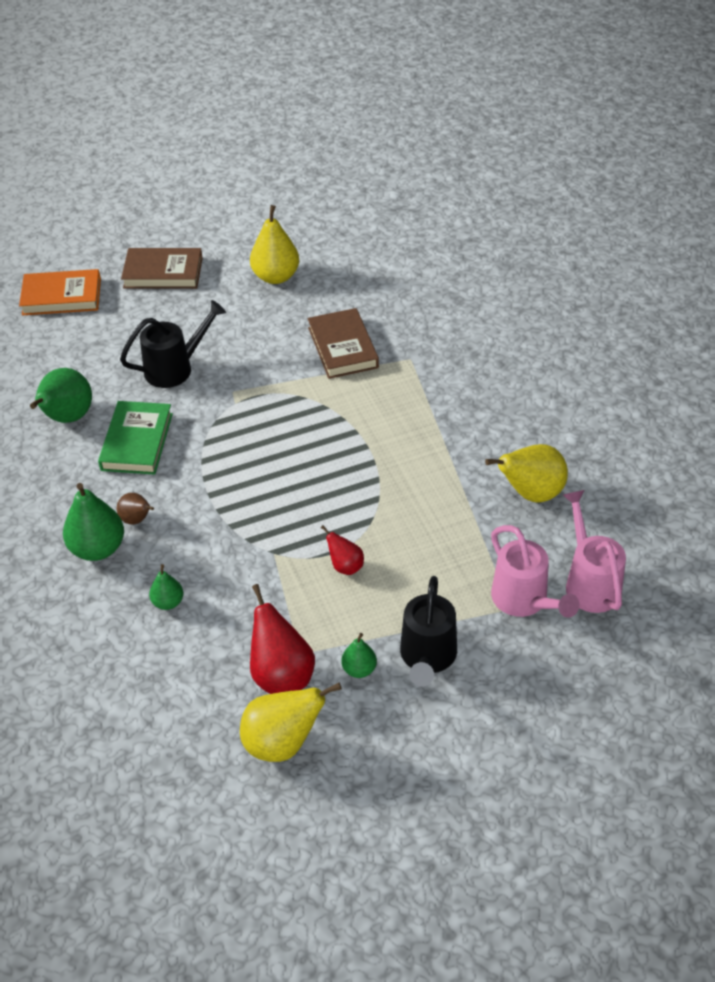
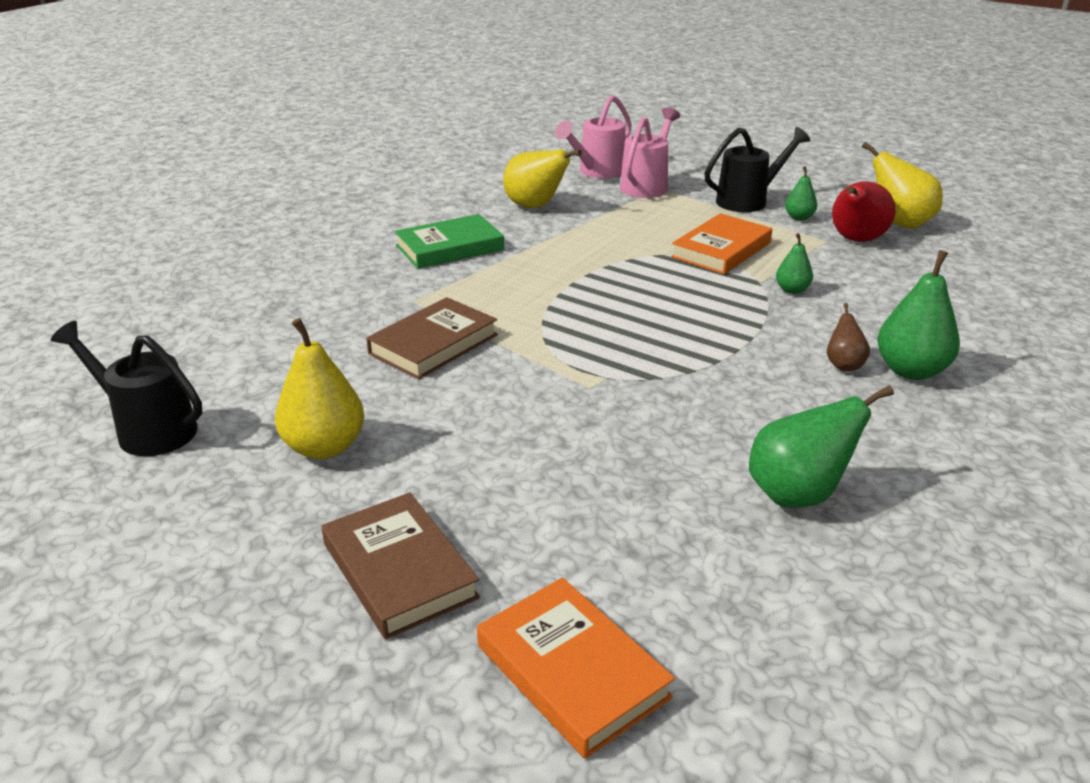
camera: 125 degrees left, 15 degrees down
green book [98,401,173,475] -> green book moved to [395,214,504,269]
black watering can [120,300,226,388] -> black watering can moved to [51,321,202,456]
green pear [149,564,183,610] -> green pear moved to [776,233,813,294]
red pear [321,525,364,575] -> orange book [671,213,772,274]

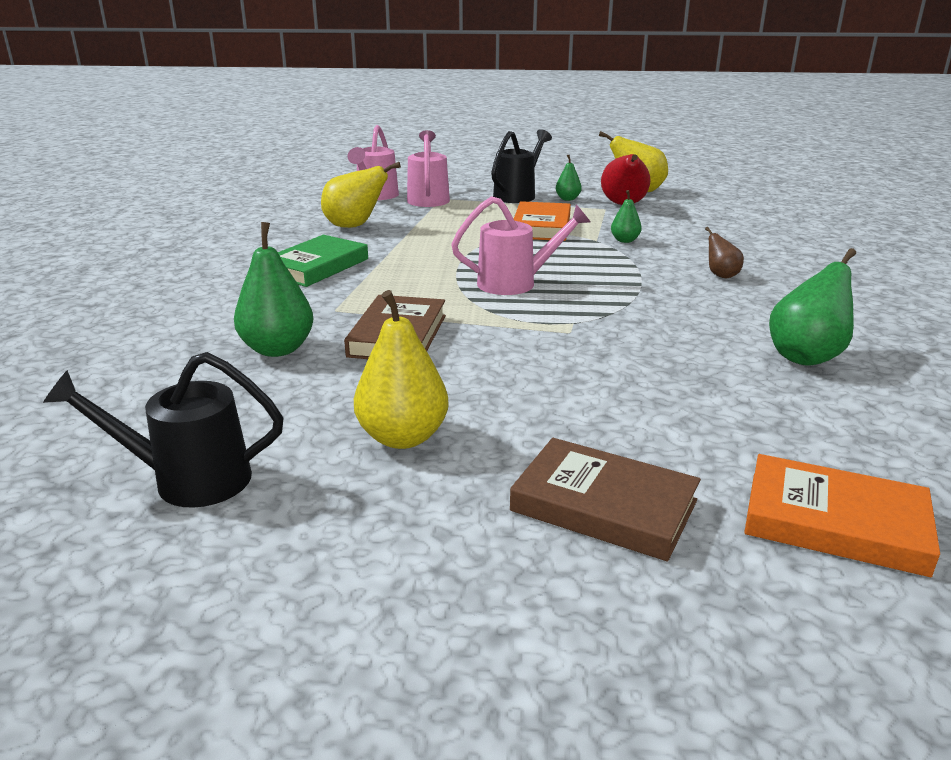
camera: 30 degrees left, 5 degrees down
green pear [877,250,960,380] -> green pear moved to [234,222,314,357]
none -> pink watering can [451,196,591,295]

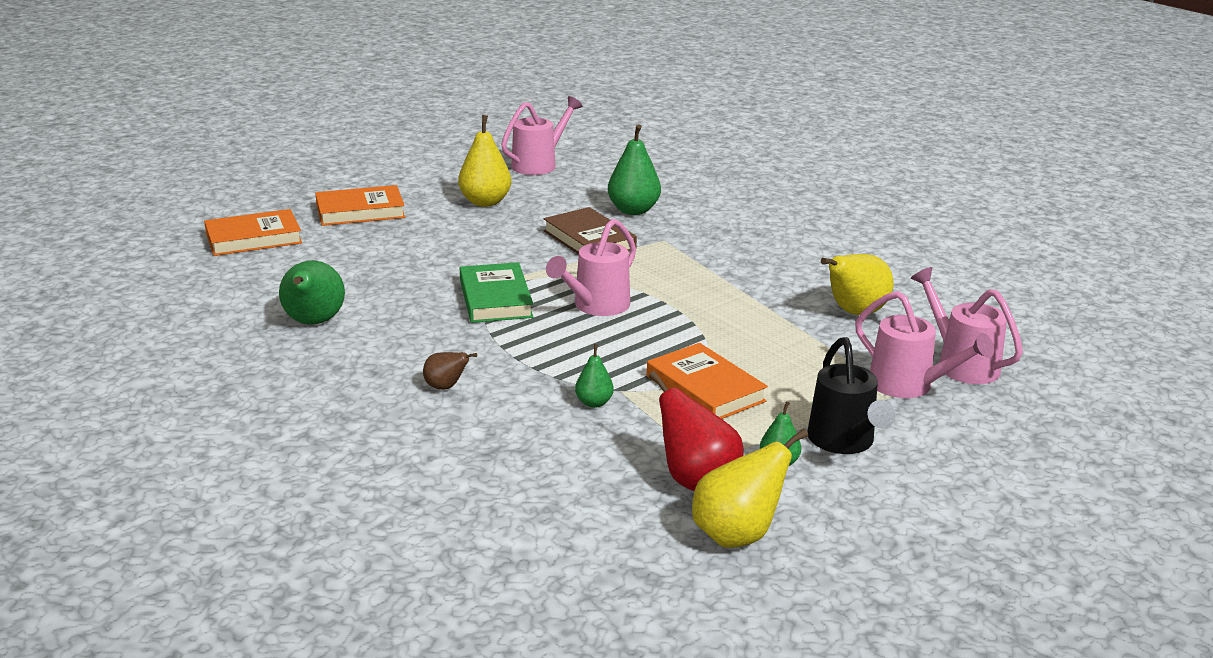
camera: 135 degrees right, 0 degrees up
black watering can [43,352,284,508] -> pink watering can [501,96,583,175]
green book [278,235,368,287] -> green book moved to [460,262,533,323]
brown book [510,438,701,562] -> orange book [315,185,405,226]

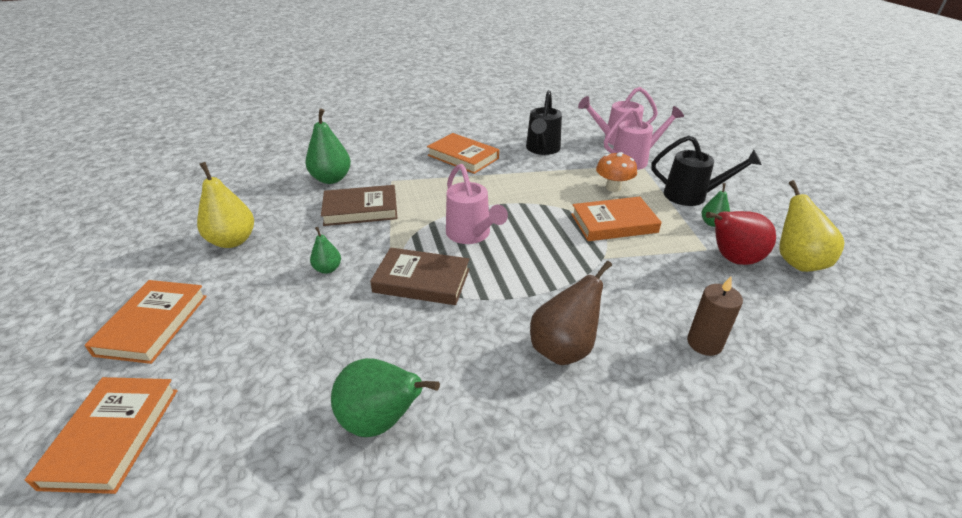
camera: 65 degrees left, 10 degrees up
brown pear [423,352,477,390] -> brown pear [530,261,612,365], size x1.84
green book [460,262,533,323] -> brown book [370,247,470,305]
pink watering can [501,96,583,175] -> none
green pear [575,344,614,408] -> green pear moved to [310,227,341,274]
yellow pear [821,254,894,315] -> black watering can [526,90,562,155]
none -> orange book [427,133,499,174]
none -> orange mushroom [596,152,637,192]
none -> brown candle [687,276,743,356]

